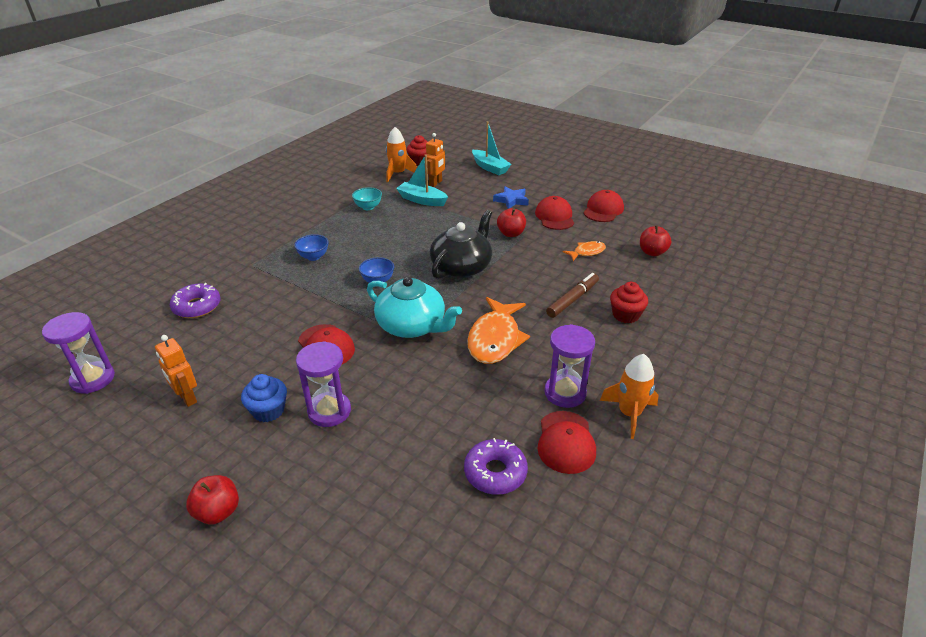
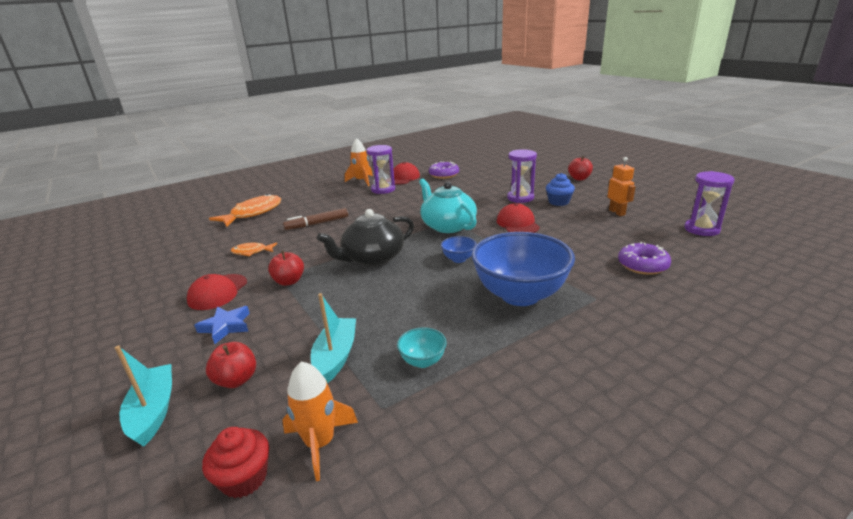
camera: 155 degrees left, 10 degrees down
blue bowl [294,234,329,261] -> blue bowl [472,232,575,306], size x2.38
turquoise boat [396,154,448,206] -> turquoise boat turned 135 degrees counterclockwise [311,293,356,383]
orange robot [426,133,445,187] -> none
orange fish [467,297,530,364] -> orange fish moved to [209,194,281,227]
red cap [583,190,624,222] -> none
red cupcake [610,282,648,324] -> none
red apple [640,225,671,256] -> red apple moved to [206,342,256,388]

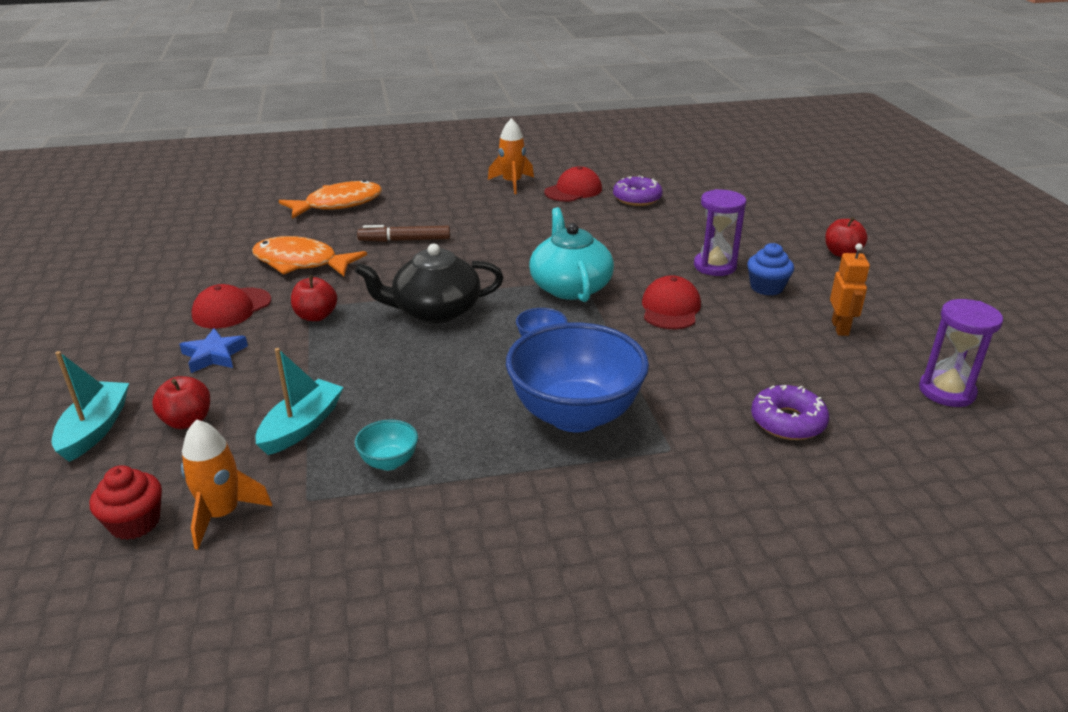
camera: 20 degrees right, 5 degrees up
orange fish [231,242,277,256] -> orange fish [252,236,367,276], size x1.92
purple hourglass [367,145,395,194] -> none

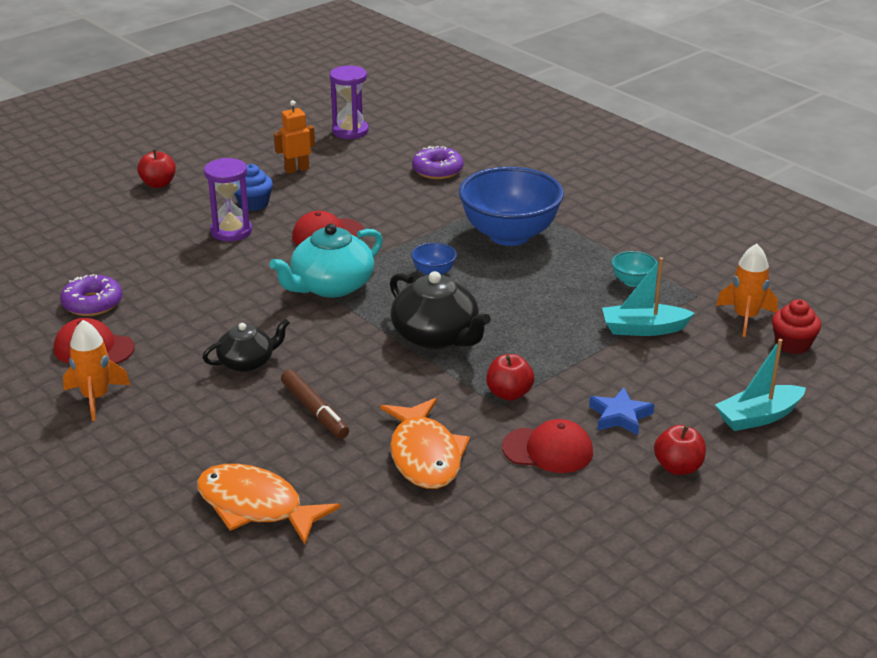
camera: 120 degrees left, 0 degrees up
red apple [152,376,210,429] -> red apple moved to [654,425,706,475]
none -> black teapot [203,319,290,372]

